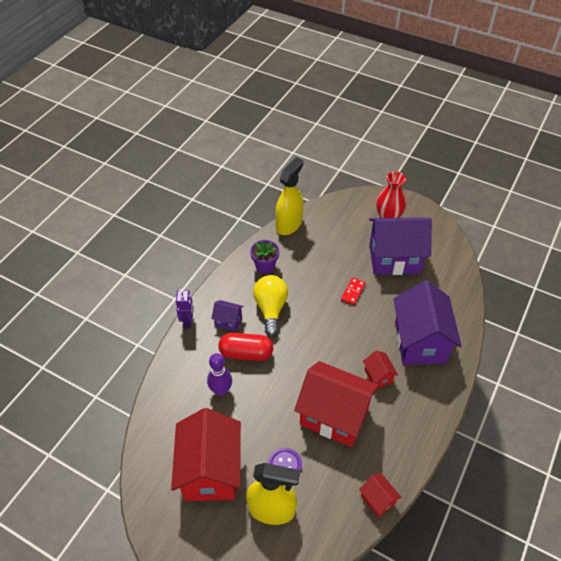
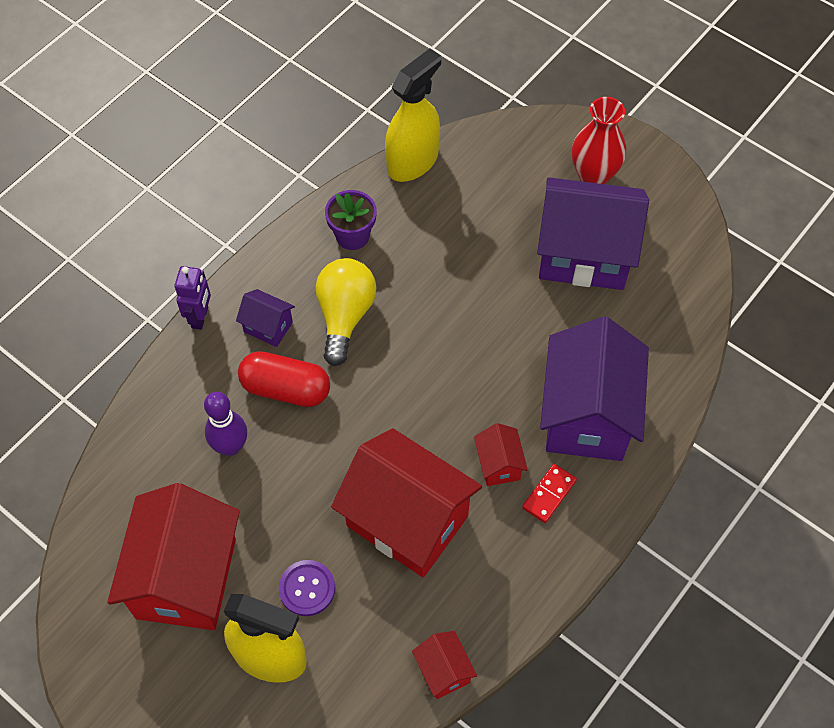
camera: 10 degrees right, 10 degrees up
red domino [341,278,366,305] -> red domino moved to [522,464,577,523]

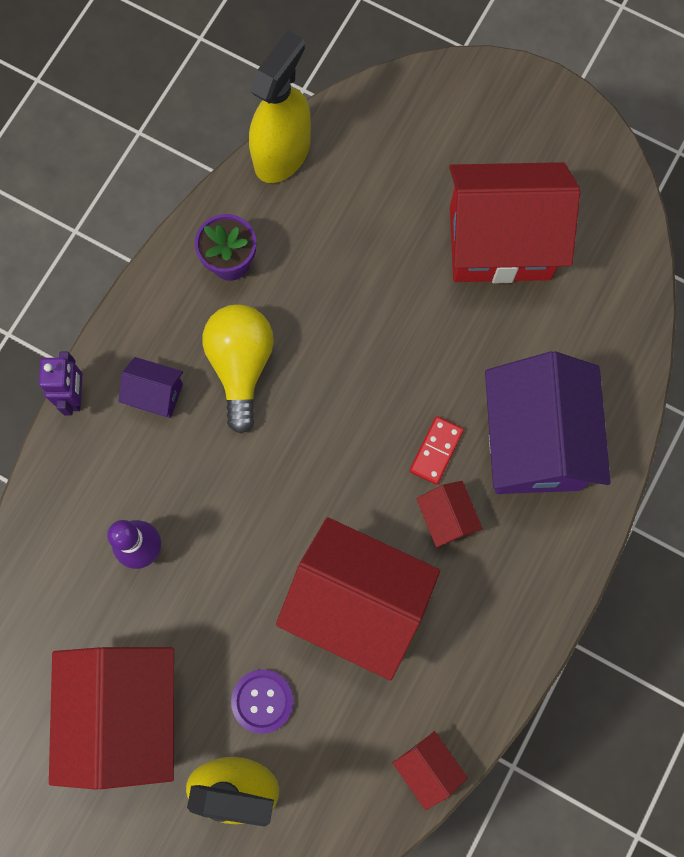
camera: 10 degrees left, 15 degrees up
red capsule [238,351,330,407] -> none
red domino [522,464,577,523] -> red domino moved to [410,416,464,485]
purple house [537,177,649,290] -> red house [449,162,580,283]
red vase [572,97,626,184] -> none

